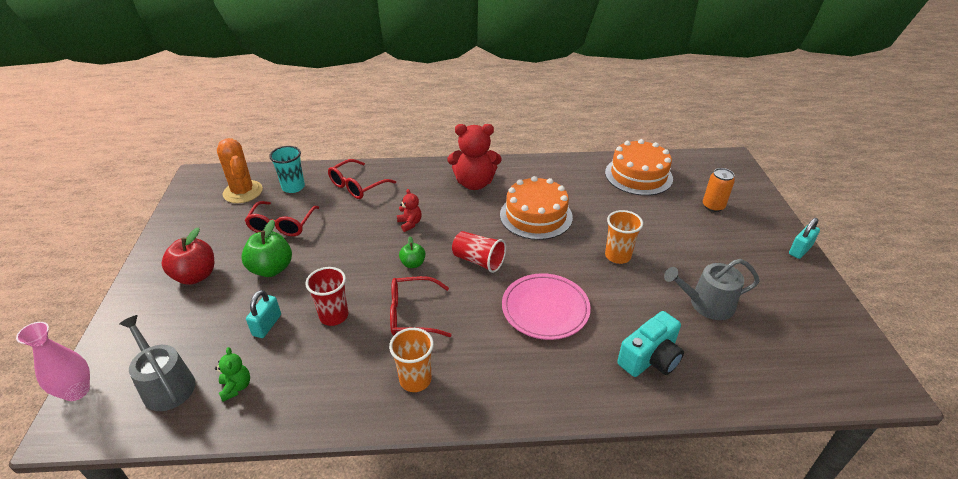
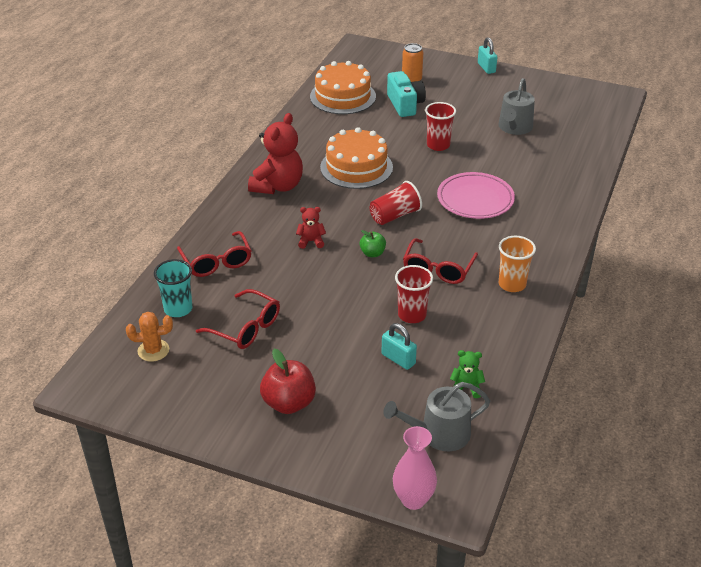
camera: 65 degrees left, 0 degrees up
orange cactus [217,138,263,203] -> orange cactus [126,312,173,362], size x0.63
green apple [241,220,292,277] -> none
orange cup [605,210,643,264] -> red cup [425,102,456,151]
turquoise camera [617,311,684,377] -> turquoise camera moved to [387,71,426,117]

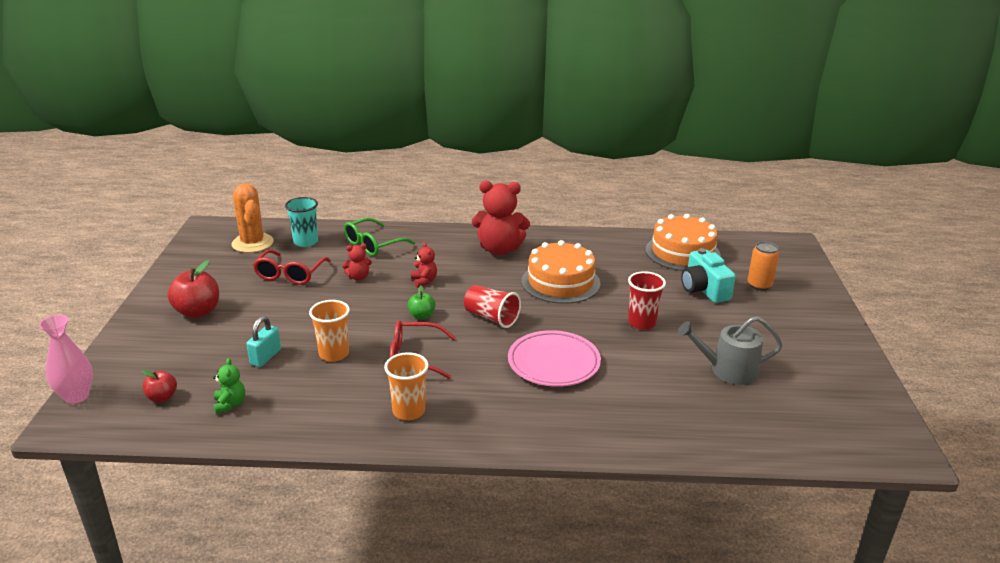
camera: 70 degrees right, 10 degrees down
orange cactus [126,312,173,362] -> orange cactus [231,183,274,253], size x1.58
red glasses [177,231,252,277] -> green glasses [344,218,415,256]
grey watering can [384,382,490,451] -> red apple [142,370,177,402]
turquoise camera [387,71,426,117] -> turquoise camera turned 105 degrees clockwise [681,248,736,303]
red cup [395,265,433,323] -> orange cup [309,300,350,362]
turquoise padlock [478,37,497,74] -> none
none -> red teddy bear [342,243,372,280]

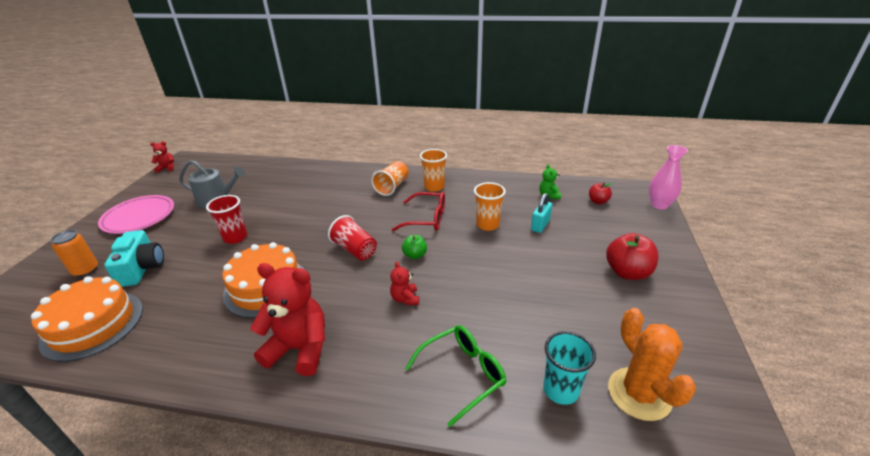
camera: 170 degrees left, 5 degrees up
red glasses [253,250,331,285] -> none
red teddy bear [342,243,372,280] -> red teddy bear moved to [150,141,174,173]
pink plate [508,330,601,387] -> pink plate moved to [98,195,174,234]
none -> orange cup [371,161,408,196]

